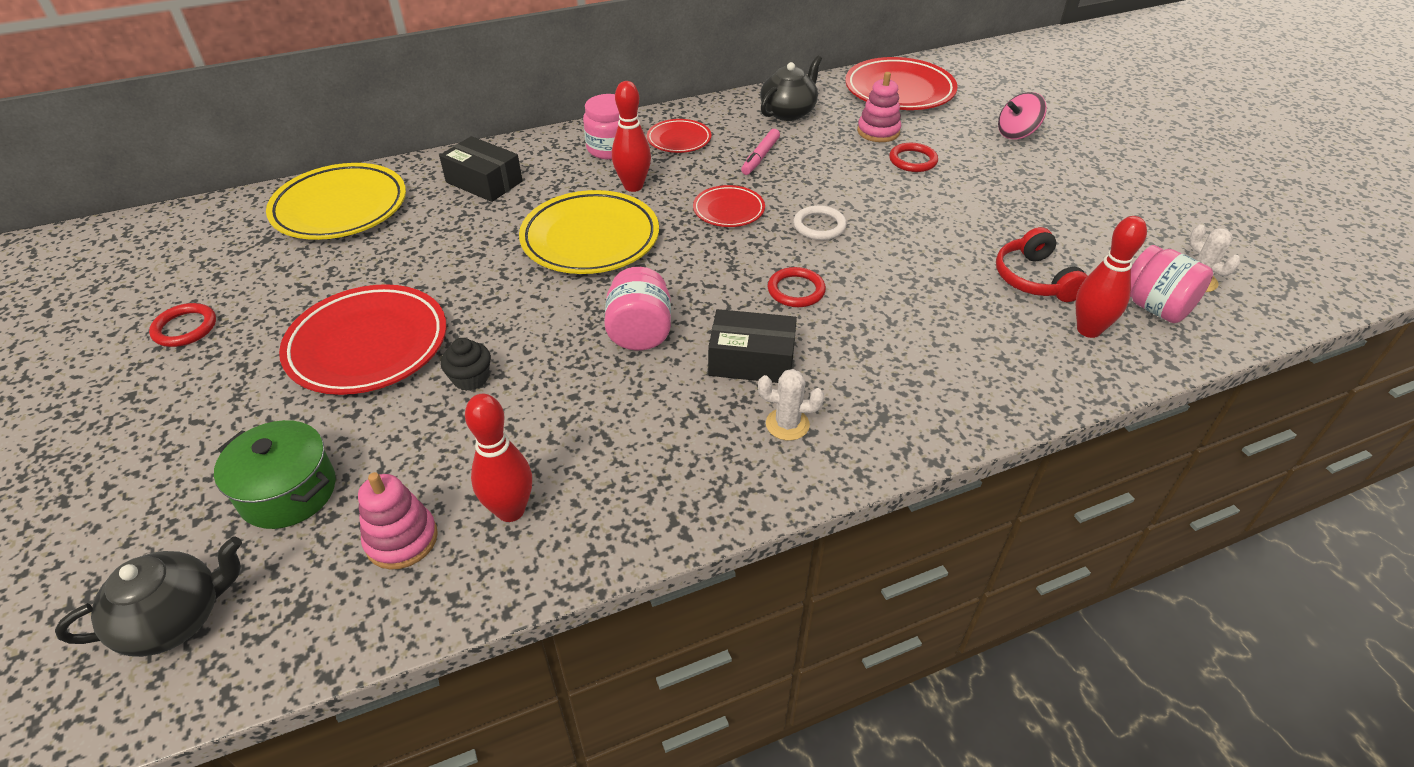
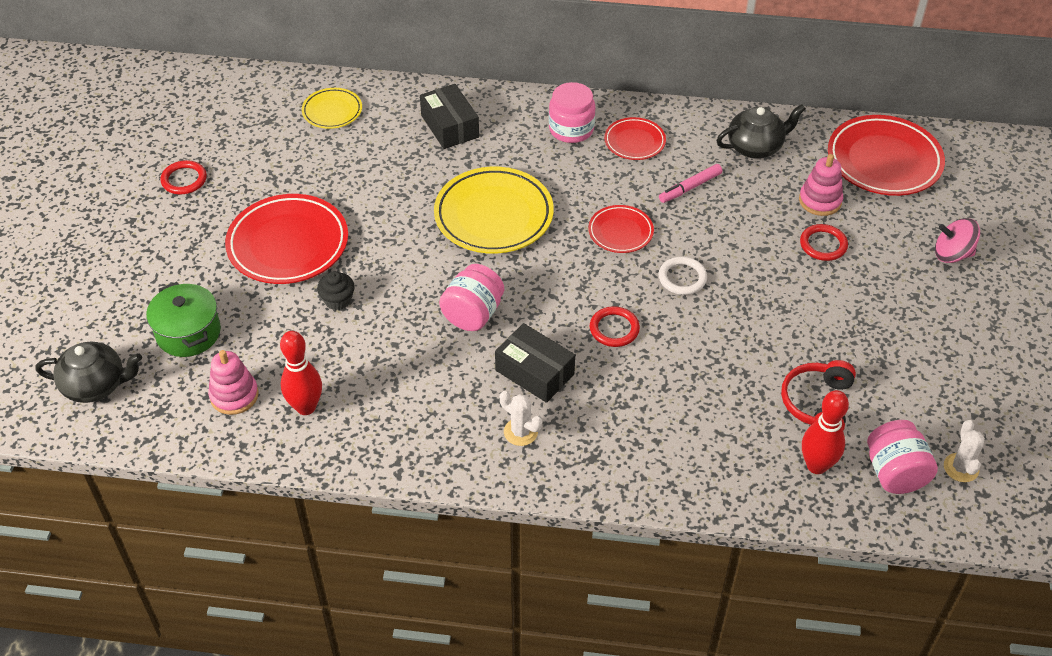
camera: 30 degrees right, 5 degrees up
yellow plate [266,163,406,240] -> yellow plate [302,88,362,129], size x0.54
red bowling pin [612,81,651,192] -> none

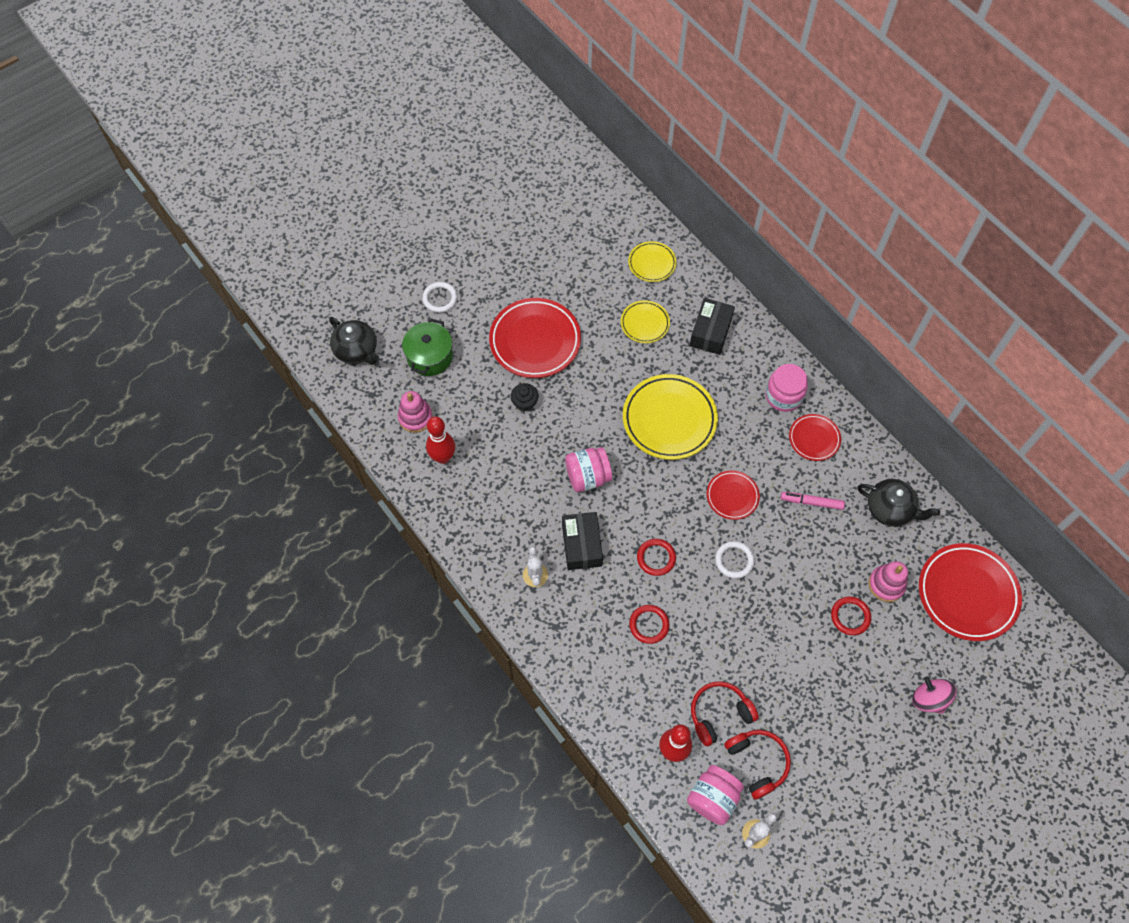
camera: 45 degrees right, 15 degrees up
red ring [160,160,207,194] -> red ring moved to [629,605,669,644]
none -> white ring [422,282,458,313]
none -> yellow plate [621,300,670,343]
none -> red headphones [724,730,791,800]

